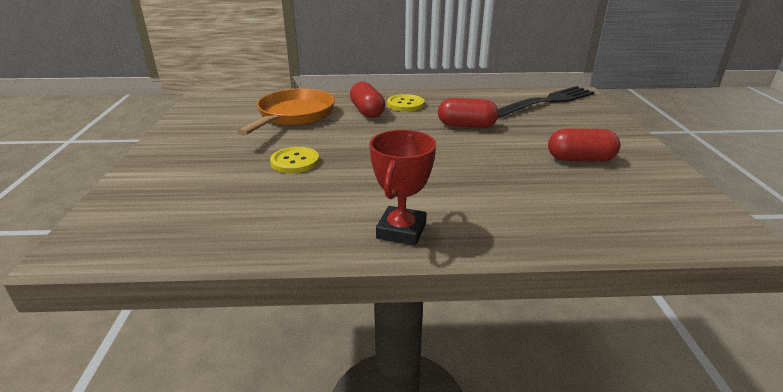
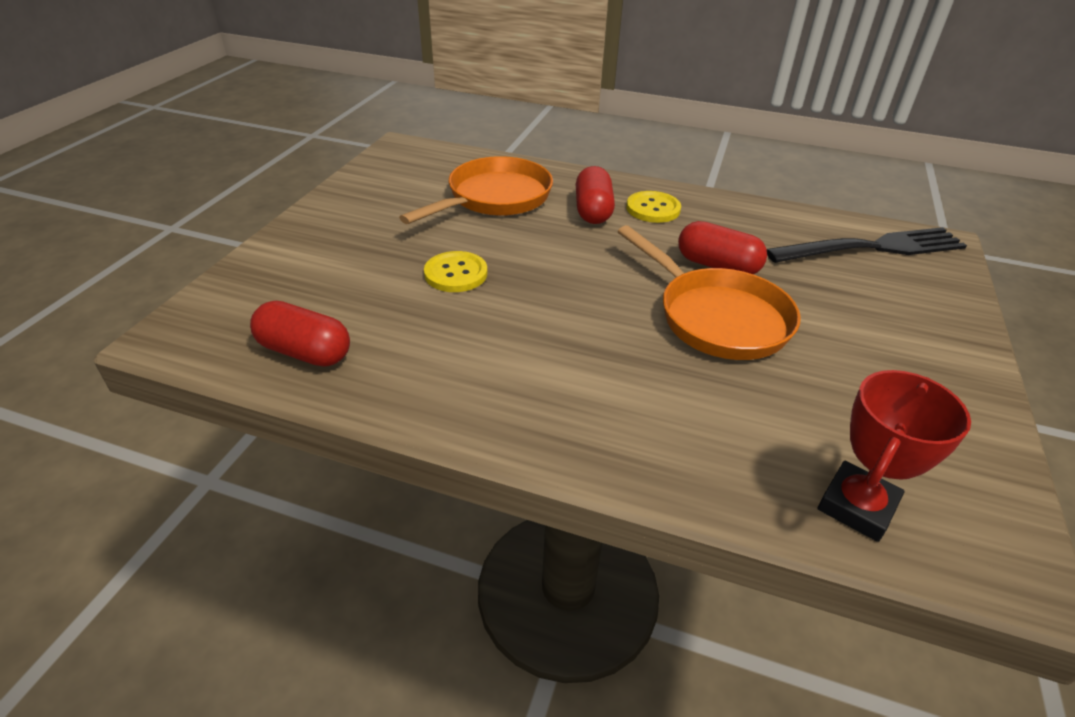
camera: 20 degrees right, 10 degrees up
red trophy [370,130,436,246] -> red trophy moved to [817,370,971,542]
red capsule [548,128,620,162] -> red capsule moved to [250,301,350,367]
none -> orange pan [618,225,801,360]

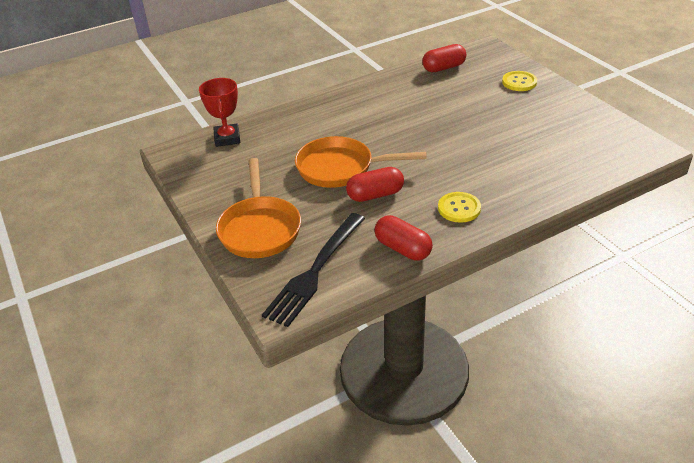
camera: 135 degrees right, 0 degrees up
orange pan [399,156,553,224] -> orange pan moved to [216,158,301,258]
yellow button [424,251,487,292] -> yellow button moved to [502,71,537,91]
red capsule [576,166,615,224] -> red capsule moved to [375,215,433,261]

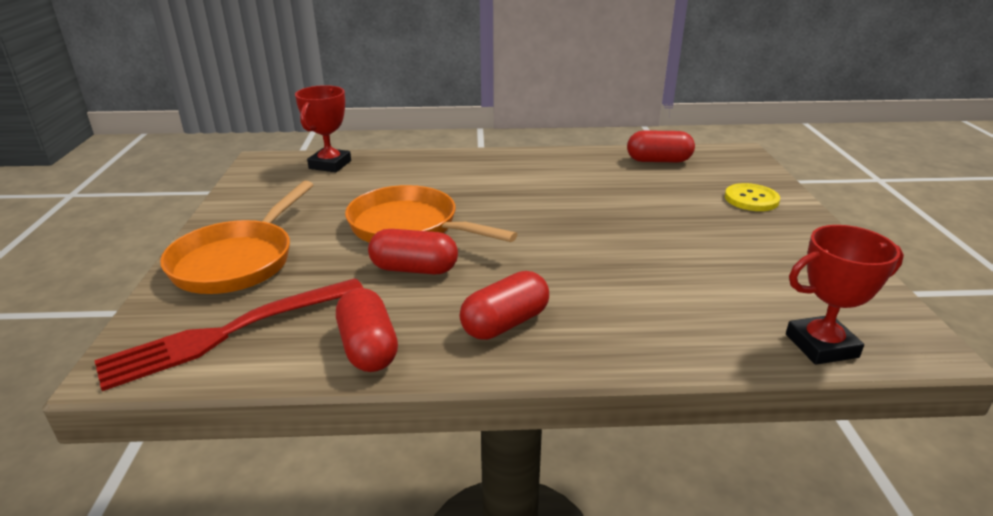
camera: 25 degrees right, 10 degrees down
black fork [262,213,365,327] -> red fork [94,278,363,391]
yellow button [438,192,481,223] -> red capsule [460,271,549,340]
none -> red trophy [786,225,904,365]

